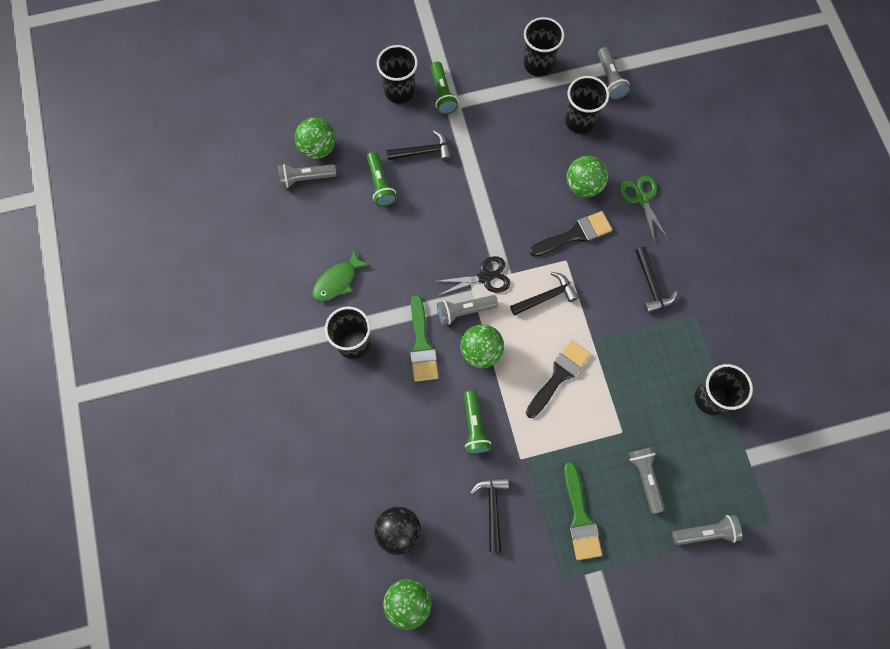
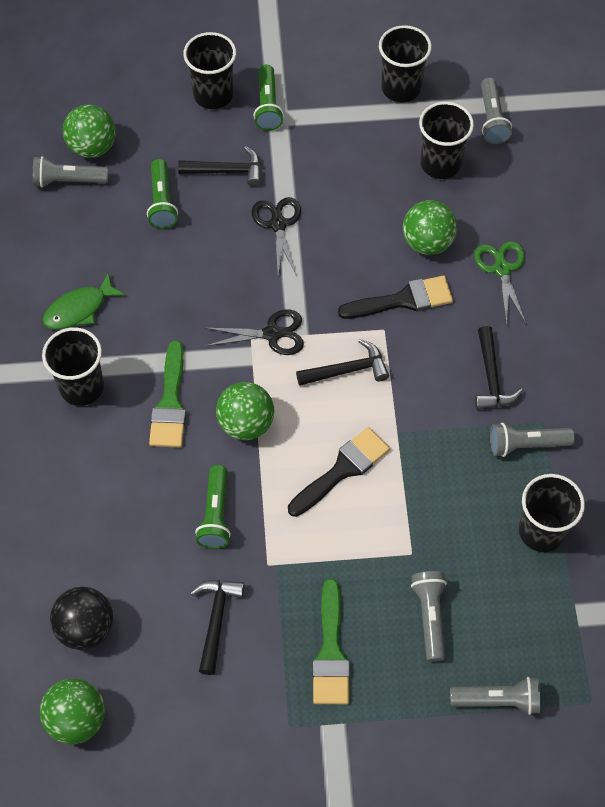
camera: 10 degrees right, 10 degrees down
grey flashlight [437,295,498,325] -> grey flashlight moved to [490,423,575,457]
none -> black scissors [251,197,301,276]

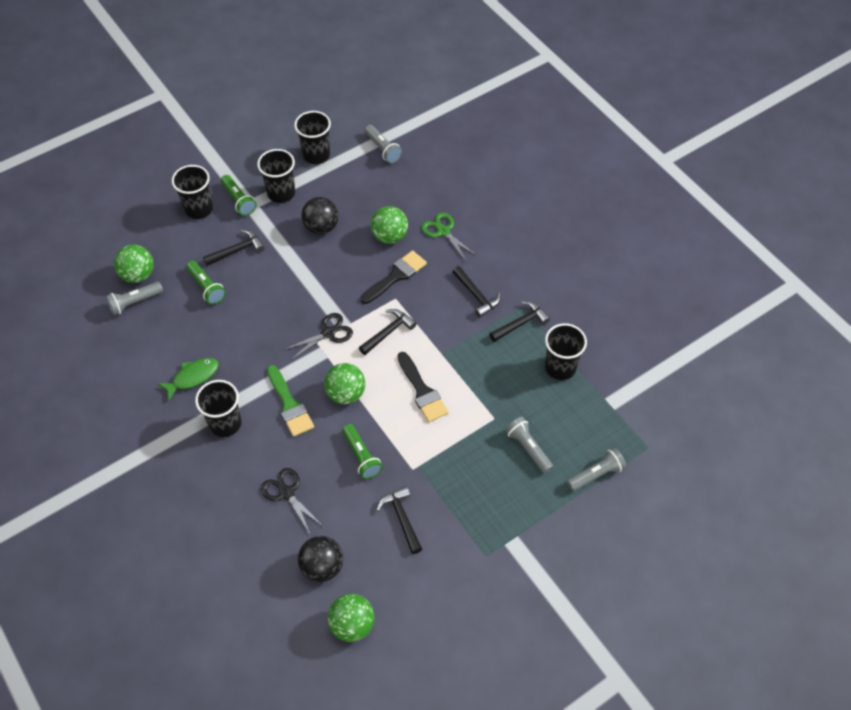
camera: 30 degrees left, 5 degrees down
green fish [43,273,126,330] -> green fish turned 150 degrees counterclockwise [157,358,219,400]
black scissors [251,197,301,276] -> black scissors moved to [261,468,324,534]
black brush [288,427,390,517] -> black brush turned 135 degrees clockwise [398,352,449,422]
green brush [313,579,350,704] -> none
black cup [419,102,474,179] -> black cup moved to [257,149,295,203]
grey flashlight [490,423,575,457] -> black hammer [489,301,550,342]
none -> black ball [301,197,339,234]

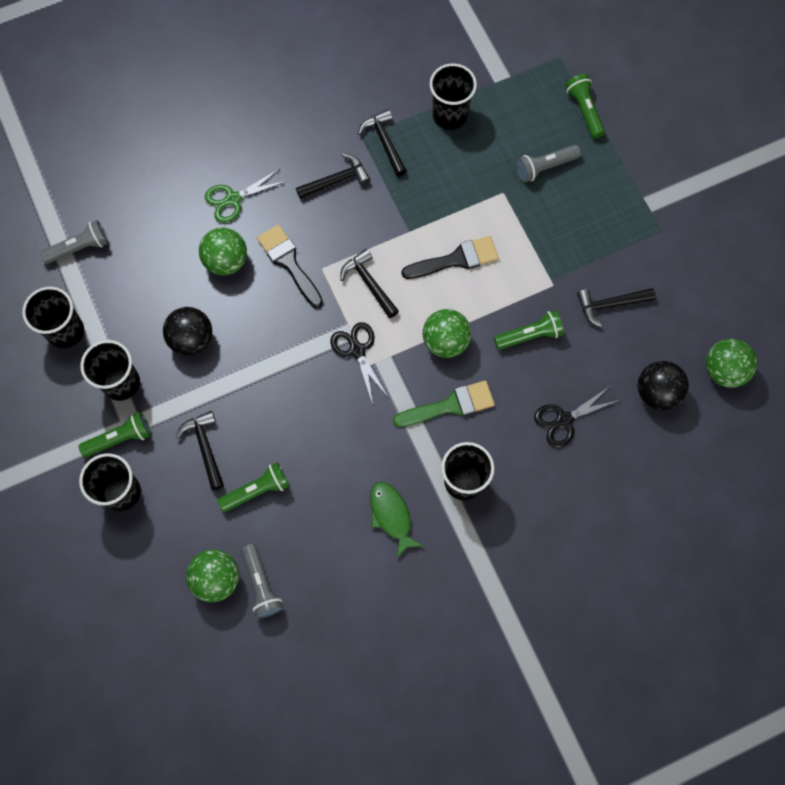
camera: 80 degrees left, 15 degrees up
grey flashlight [567,448,626,491] -> green flashlight [565,74,605,139]

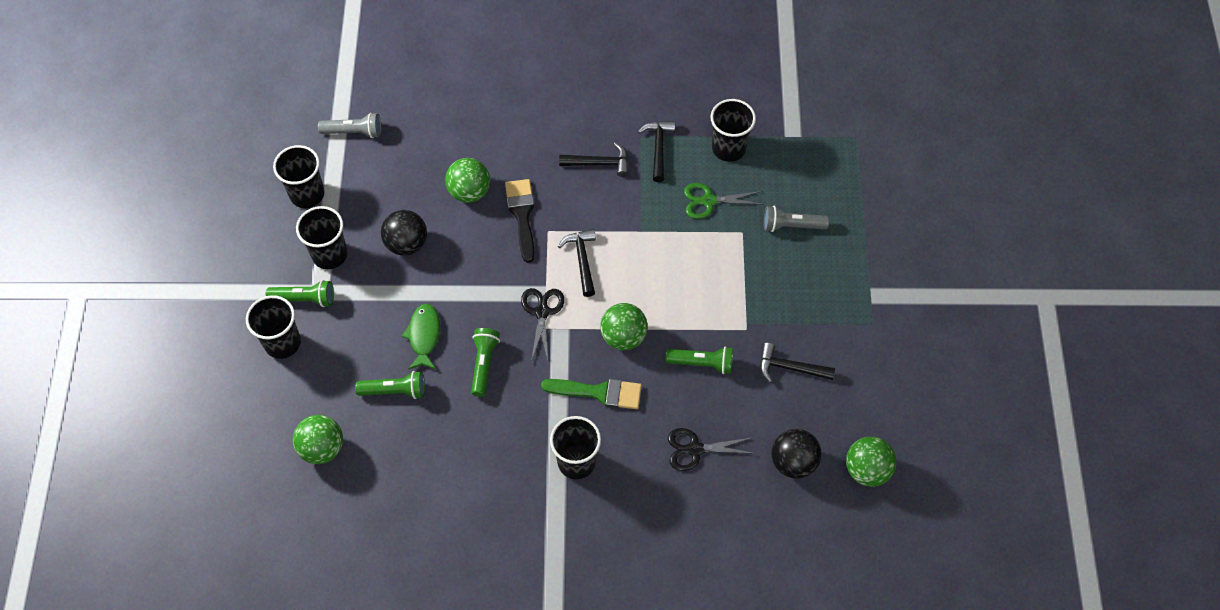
camera: 25 degrees right, 10 degrees down
black hammer [176,411,224,490] -> none
green scissors [205,169,287,223] -> green scissors moved to [684,183,764,219]
grey flashlight [241,544,283,619] -> none
green fish [370,482,423,558] -> green fish moved to [402,304,440,370]
black brush [401,236,499,279] -> none
green flashlight [565,74,605,139] -> green flashlight moved to [471,328,500,397]

